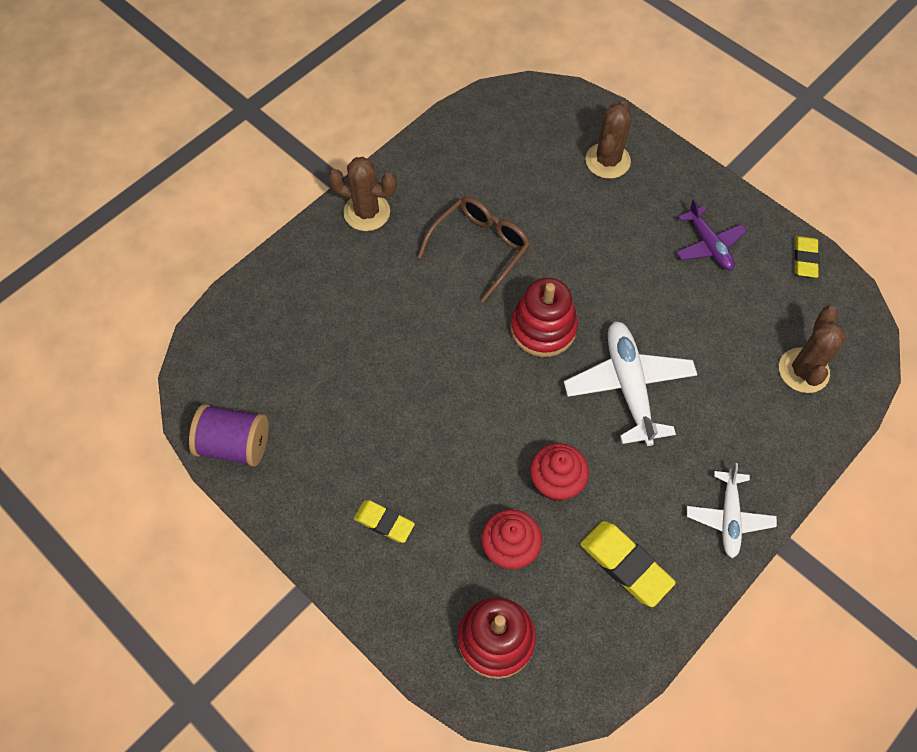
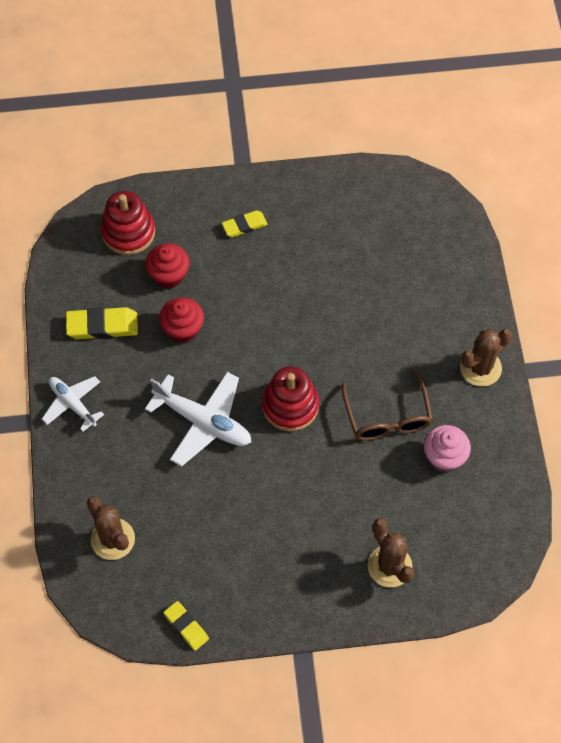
camera: 130 degrees right, 0 degrees up
purple spool [189,404,269,467] -> none
purple plane [676,199,747,270] -> none
none -> pink cupcake [424,425,471,472]

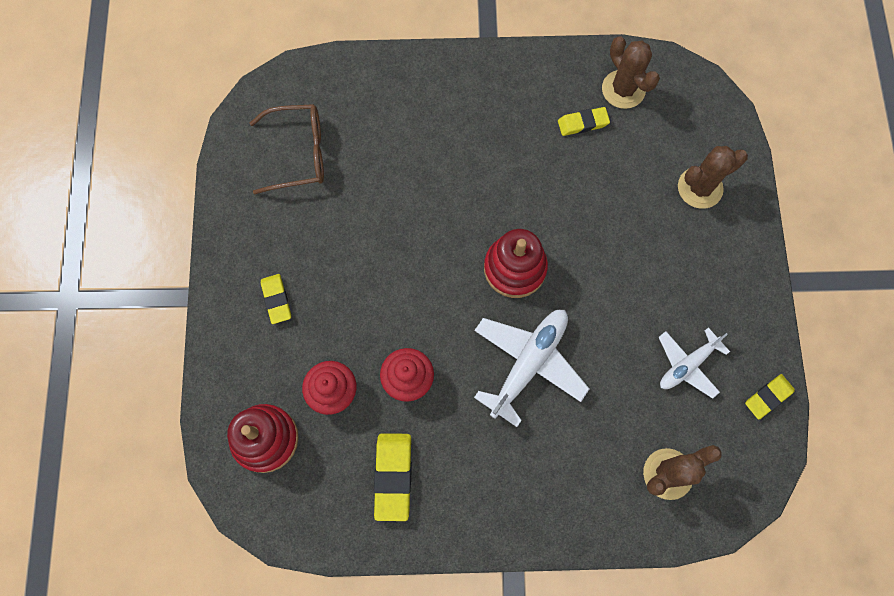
camera: 85 degrees left, 10 degrees up
white plane [42,376,104,432] -> white plane moved to [659,327,730,399]
brown glasses [342,370,433,441] -> brown glasses moved to [250,104,324,194]
pink cupcake [424,425,471,472] -> yellow eraser [558,107,610,136]
brown cactus [460,329,512,386] -> brown cactus moved to [602,36,660,109]

